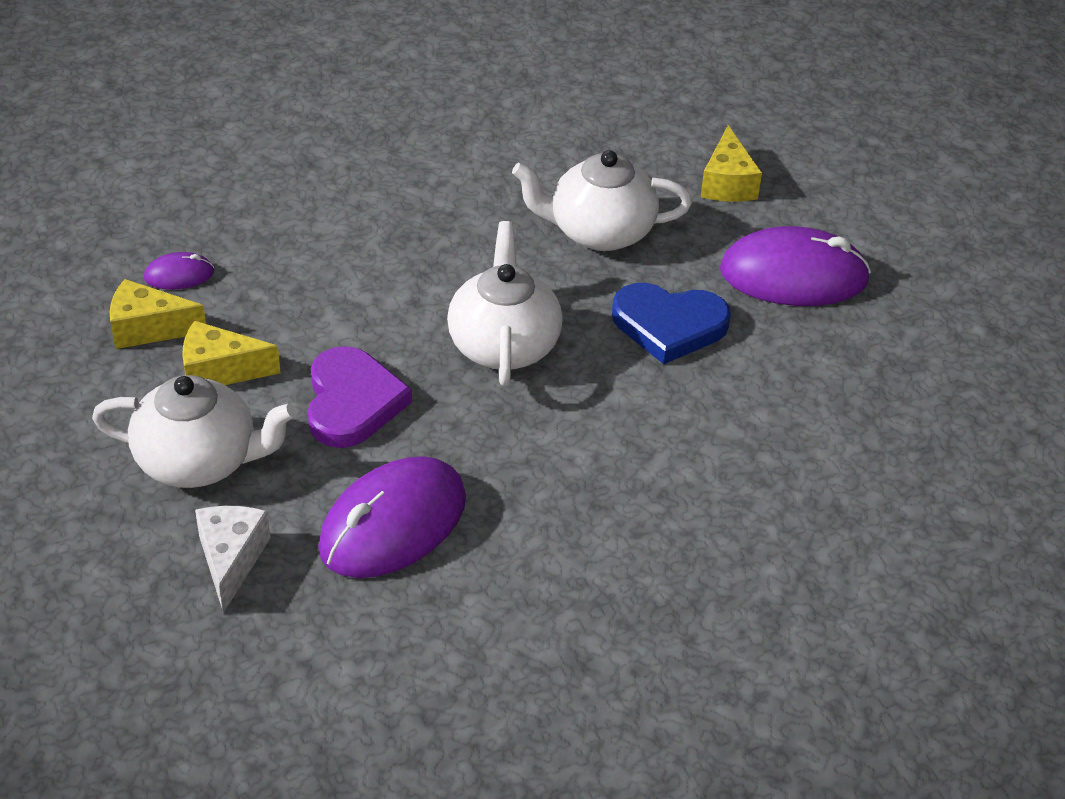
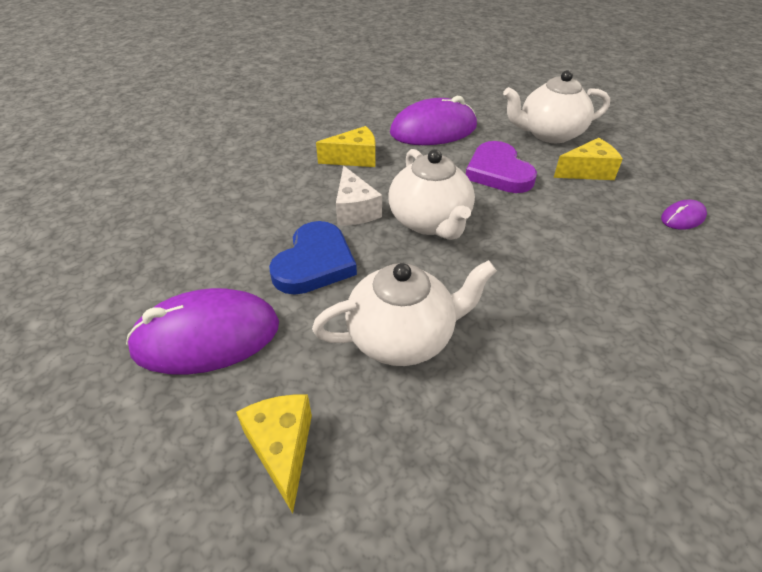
camera: 165 degrees right, 0 degrees up
yellow cheese [110,279,206,349] -> yellow cheese moved to [316,126,376,167]
white cheese [195,506,271,613] -> white cheese moved to [336,166,382,225]
purple mouse [318,456,466,578] -> purple mouse turned 45 degrees clockwise [390,96,477,145]
blue heart [612,283,731,364] -> blue heart turned 120 degrees clockwise [269,221,357,295]

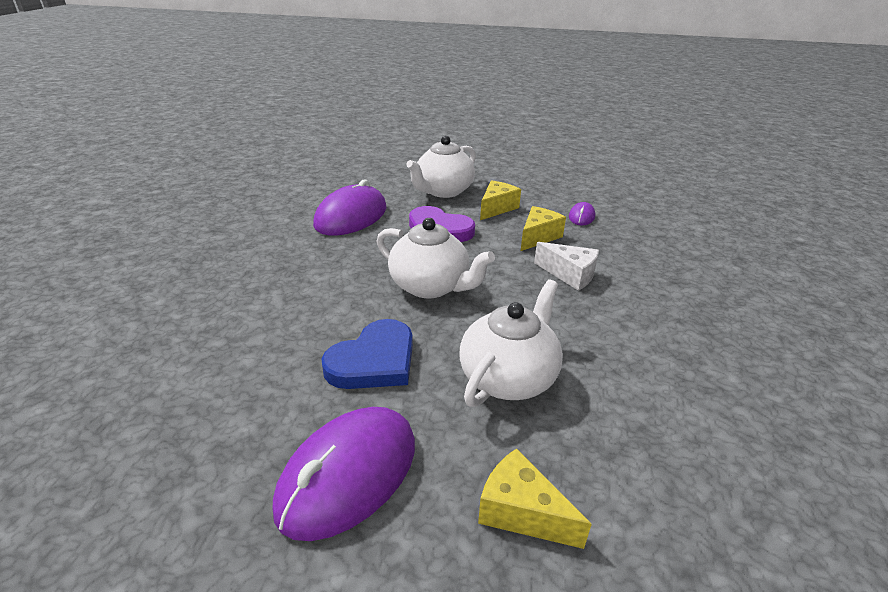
camera: 40 degrees left, 10 degrees down
blue heart [269,221,357,295] -> blue heart turned 60 degrees clockwise [322,319,413,389]
yellow cheese [316,126,376,167] -> yellow cheese moved to [521,206,566,251]
white cheese [336,166,382,225] -> white cheese moved to [534,242,599,291]

